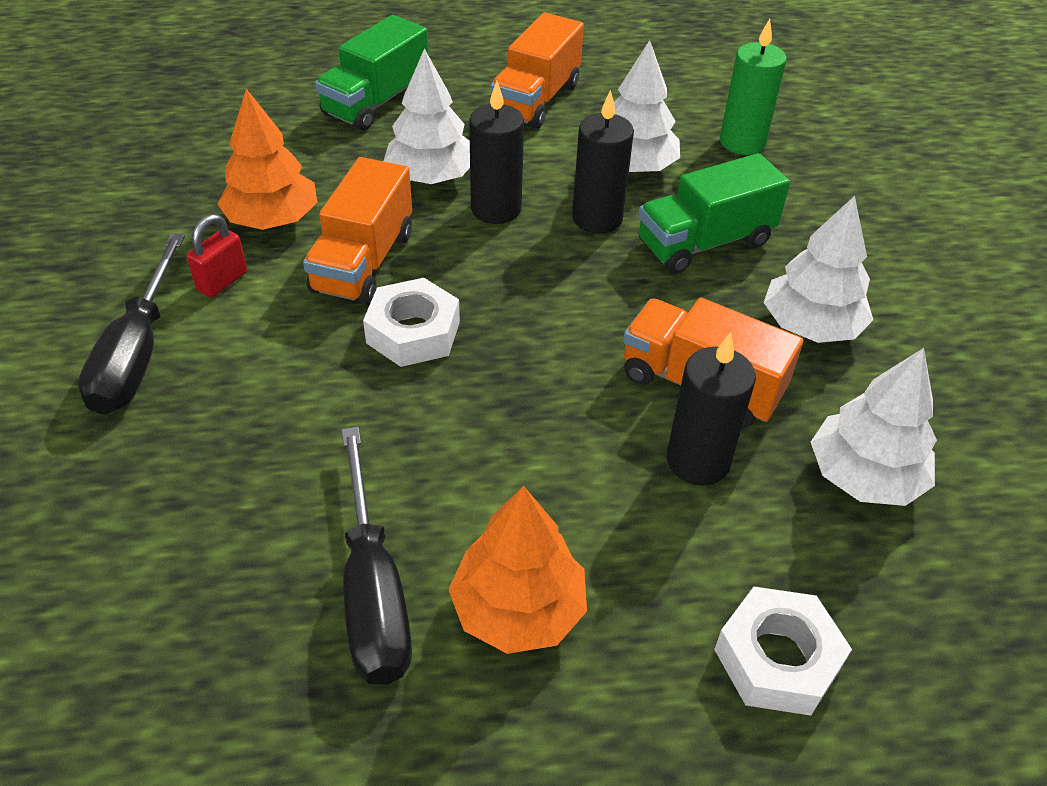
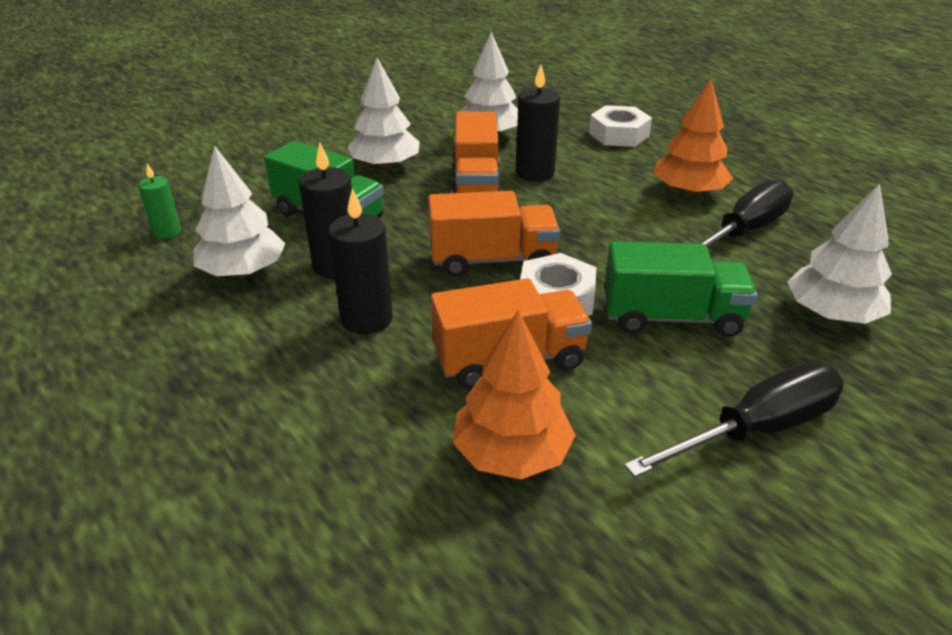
camera: 120 degrees left, 10 degrees down
red padlock [186,214,247,298] -> none
green truck [315,15,429,131] -> green truck moved to [604,241,757,337]
white tree [384,48,470,184] -> white tree moved to [787,183,892,324]
orange truck [491,12,584,129] -> orange truck moved to [428,191,560,276]
green candle [720,19,787,155] -> green candle [138,163,181,239], size x0.61

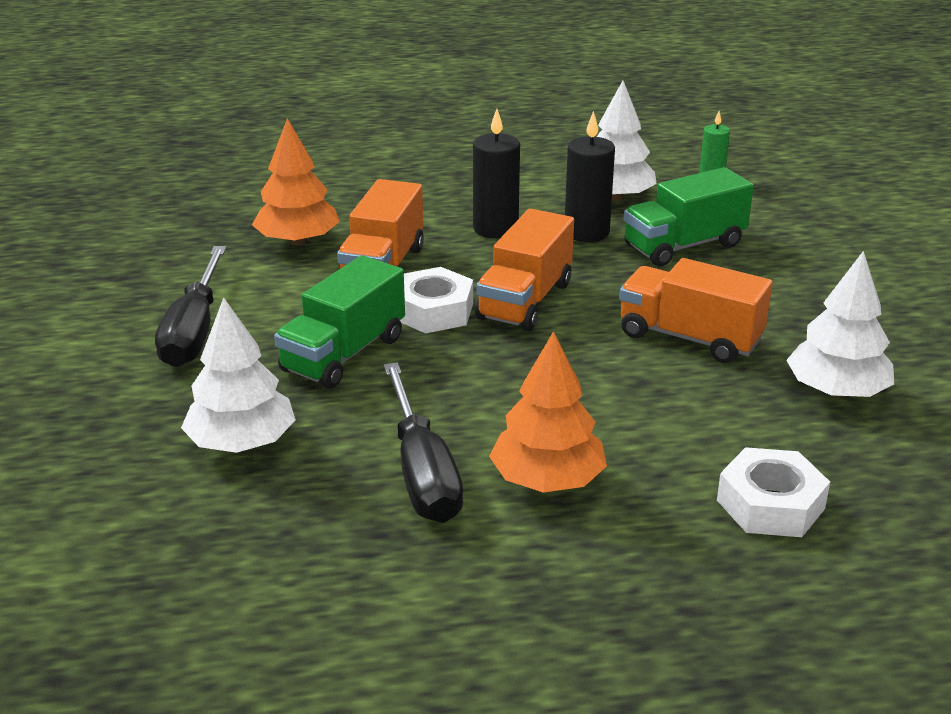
camera: 120 degrees right, 5 degrees down
white tree [347,58,420,169] -> none
black candle [516,64,560,182] -> none

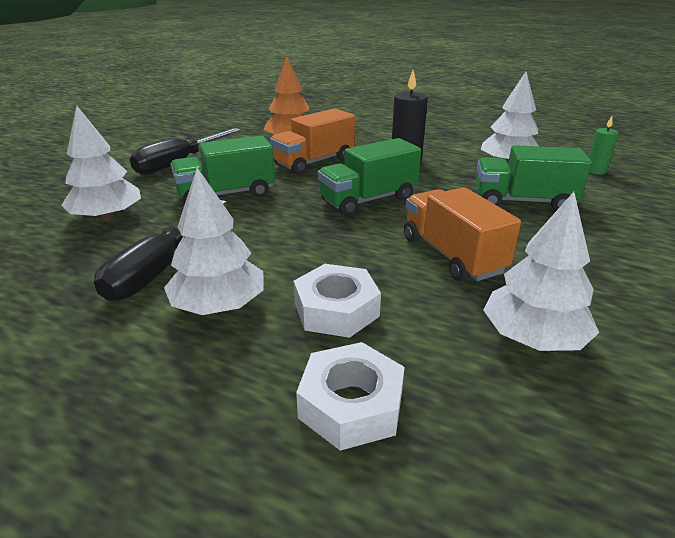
camera: 35 degrees right, 0 degrees up
white nut [400,267,473,333] -> white nut moved to [294,264,381,338]
orange truck [475,209,574,331] -> green truck [318,138,421,216]
orange tree [489,331,607,493] -> white tree [164,168,264,315]
black candle [565,111,615,242] -> none

